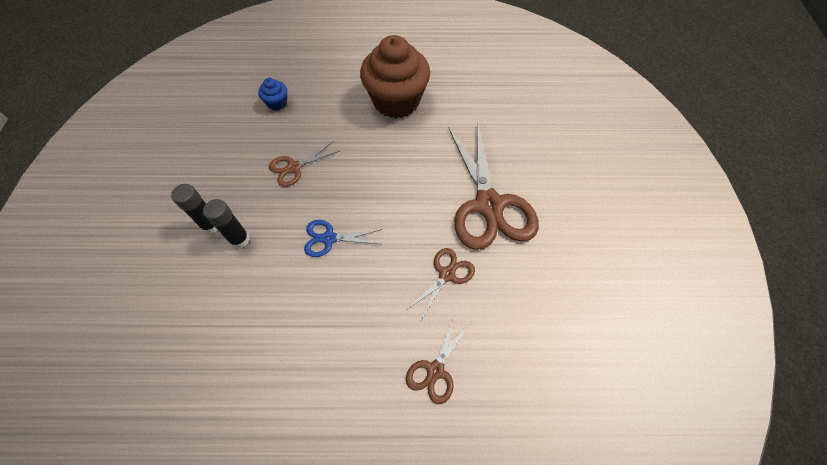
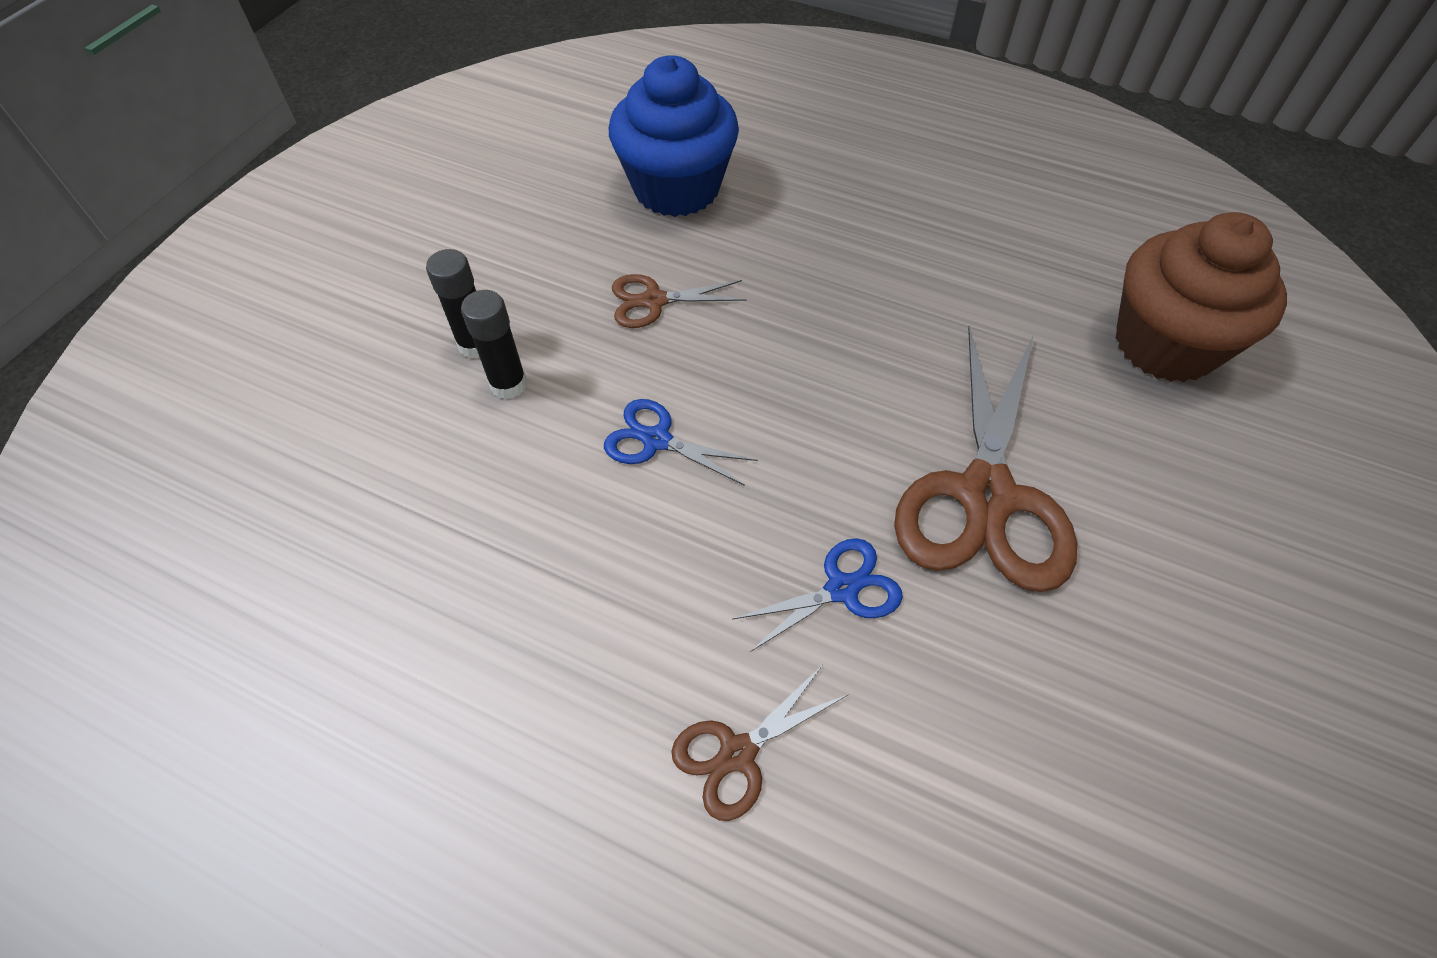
camera: 25 degrees right, 5 degrees down
blue cupcake [258,78,287,111] -> blue cupcake [609,55,739,217], size x2.36
brown cupcake [360,35,430,118] -> brown cupcake moved to [1116,212,1287,382]
brown scissors [406,248,475,321] -> blue scissors [732,538,903,653]

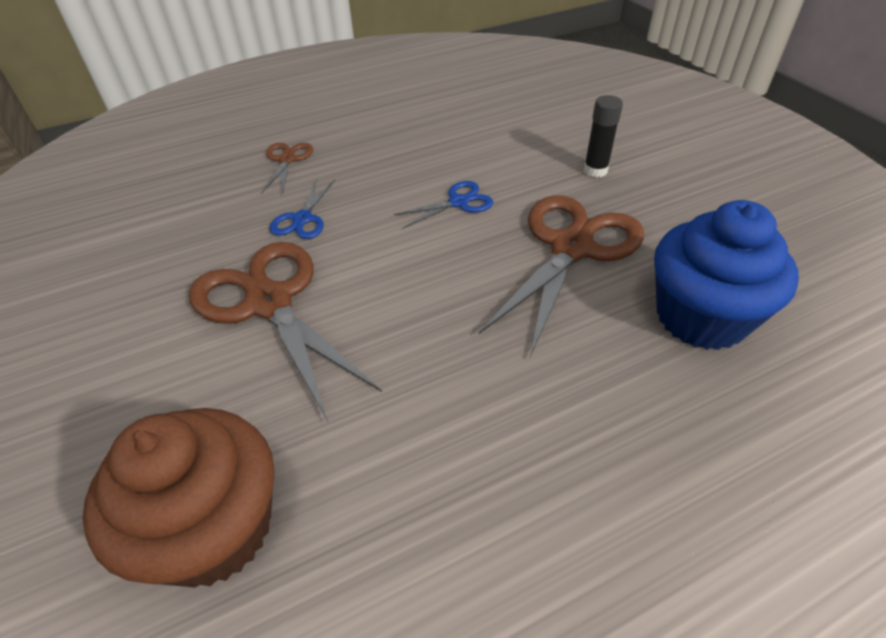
camera: 130 degrees right, 10 degrees down
black glue stick [461,290,527,399] -> none
brown scissors [612,274,746,328] -> brown scissors [479,195,644,357], size x2.07

